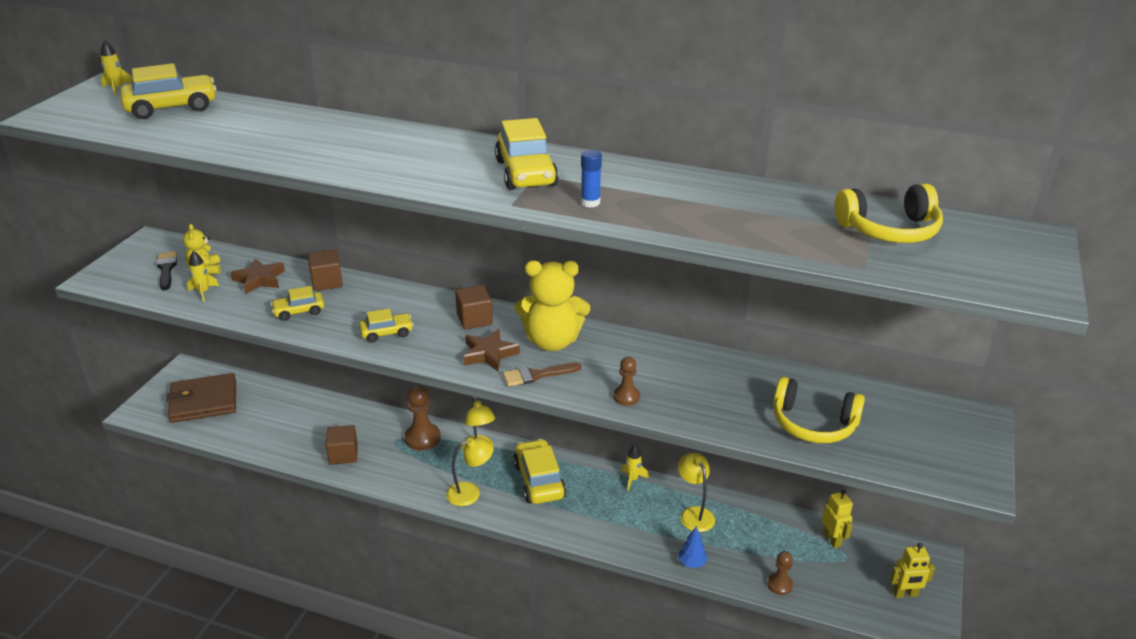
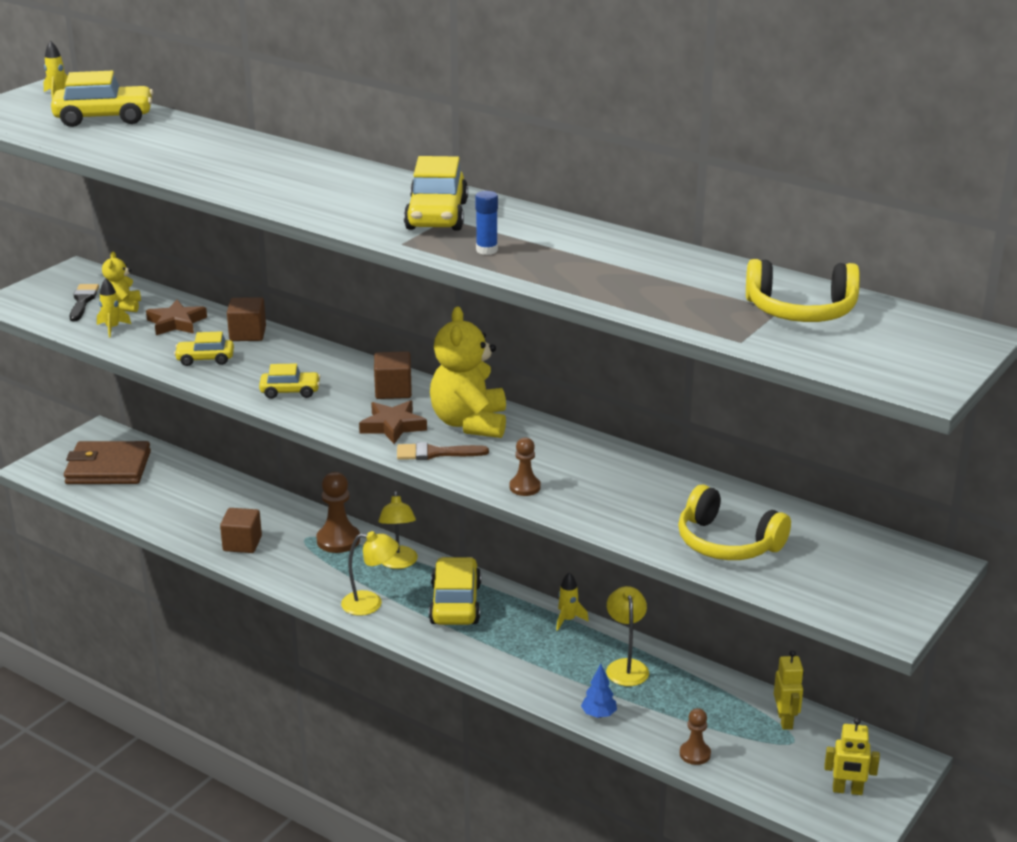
camera: 15 degrees right, 5 degrees down
yellow teddy bear [515,260,590,351] -> yellow teddy bear turned 75 degrees clockwise [430,307,506,438]

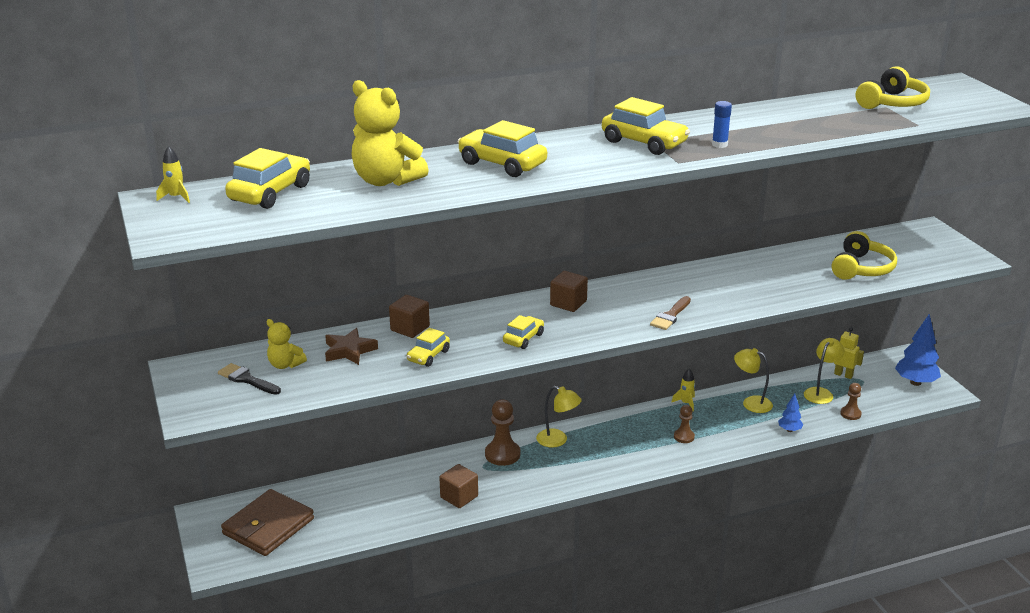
camera: 55 degrees left, 0 degrees up
yellow rocket [97,278,131,337] -> none
yellow lamp [341,531,399,616] -> yellow lamp moved to [804,338,845,404]
brown star [359,400,427,444] -> none
yellow car [429,557,481,625] -> yellow car moved to [457,120,547,177]
yellow teddy bear [430,307,506,438] -> yellow teddy bear moved to [352,80,429,186]
brown pawn [510,437,541,496] -> brown pawn moved to [674,405,695,443]
yellow headphones [678,484,791,560] -> yellow headphones turned 45 degrees counterclockwise [832,231,897,280]
yellow robot [824,718,880,795] -> blue tree [895,314,941,386]

